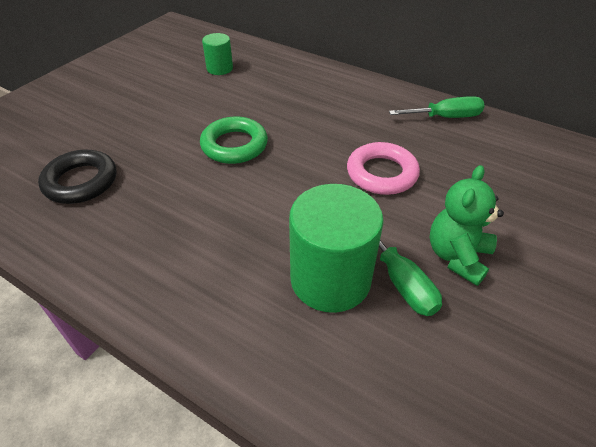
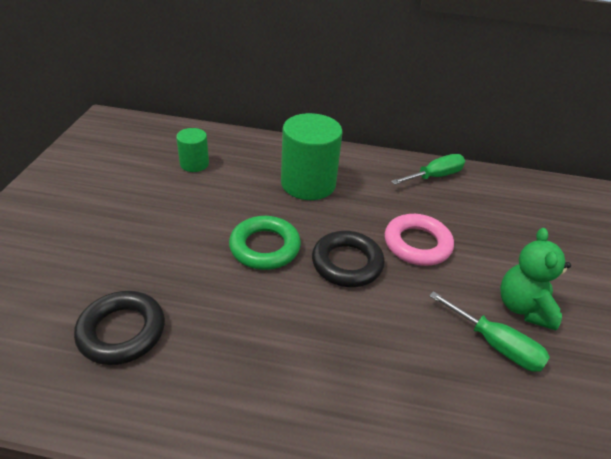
camera: 25 degrees left, 5 degrees down
green cylinder [289,184,384,313] -> green cylinder moved to [281,113,343,200]
none -> black ring [312,231,385,287]

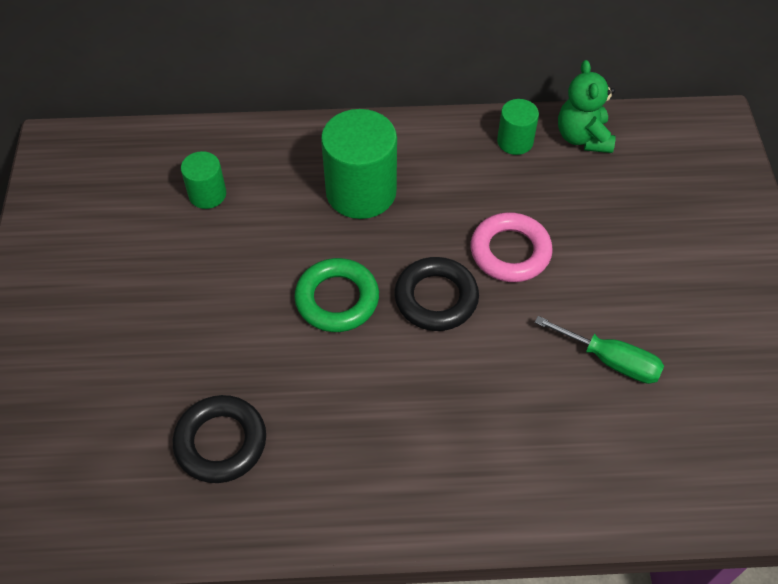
camera: 10 degrees left, 15 degrees up
green screwdriver [391,154,465,185] -> green cylinder [497,99,539,155]
green teddy bear [500,228,571,330] -> green teddy bear moved to [558,60,616,153]

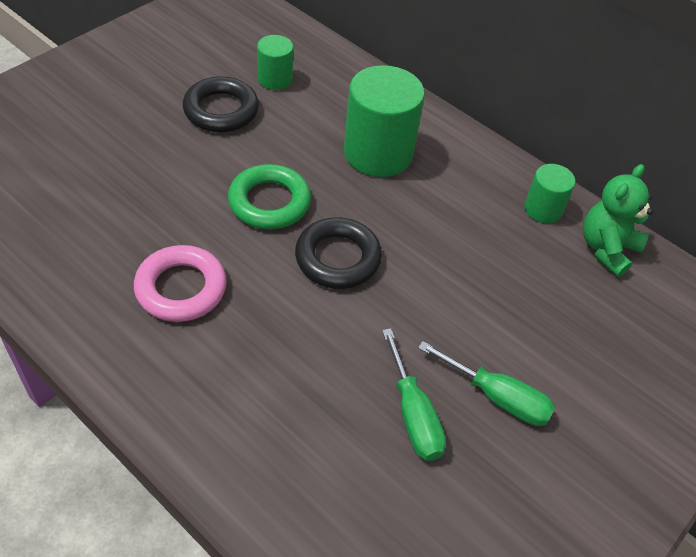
camera: 40 degrees right, 5 degrees down
black ring [173,395,266,483] -> black ring moved to [183,76,259,132]
pink ring [471,212,553,282] -> pink ring moved to [134,245,227,322]
none -> green screwdriver [418,341,555,426]

